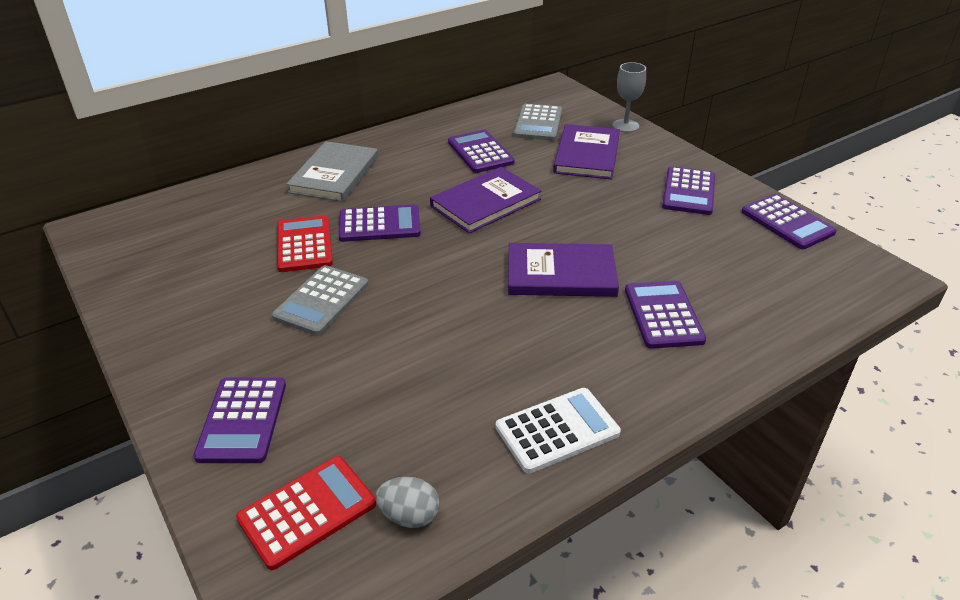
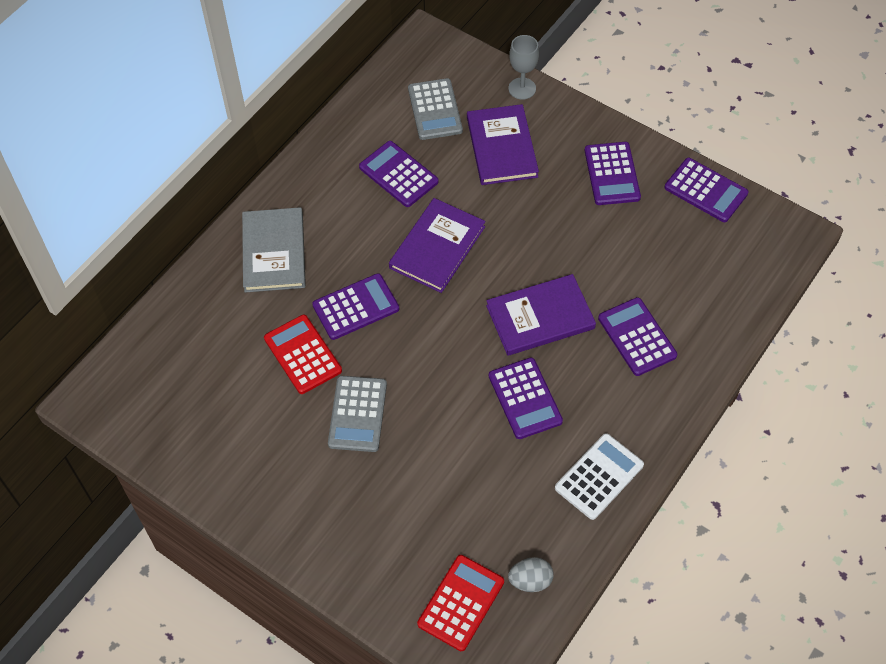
camera: 20 degrees left, 20 degrees up
purple calculator [193,378,286,463] -> purple calculator moved to [489,358,563,439]

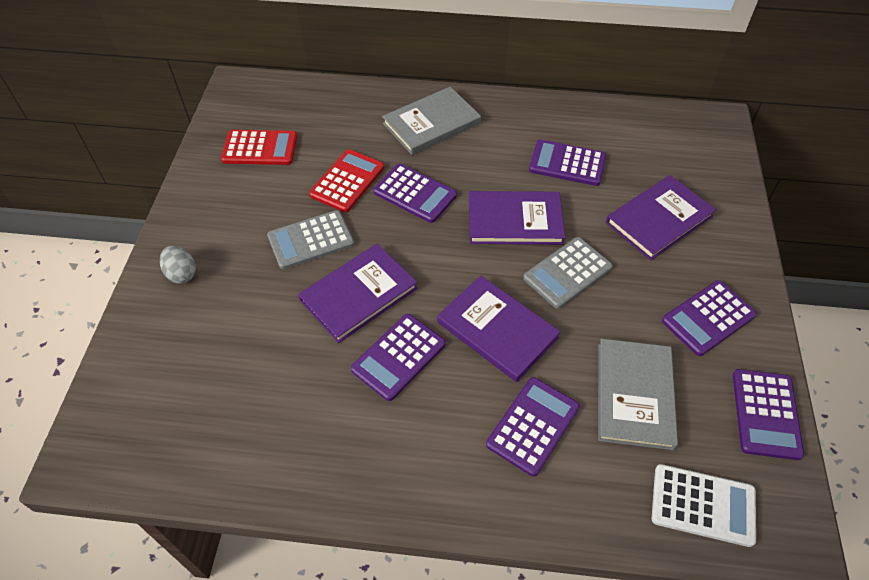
camera: 60 degrees right, 5 degrees down
purple calculator [359,141,439,207] -> purple calculator turned 90 degrees counterclockwise [529,139,606,186]
grey calculator [408,78,463,140] -> grey calculator moved to [523,237,613,309]
red calculator [417,555,504,651] -> red calculator moved to [221,130,297,165]
grey goblet [508,35,539,100] -> none
grey egg [508,557,554,592] -> grey egg moved to [160,246,196,283]
white calculator [555,433,644,520] -> white calculator moved to [652,464,756,547]
none -> purple book [298,244,418,343]
none -> grey book [598,339,678,450]

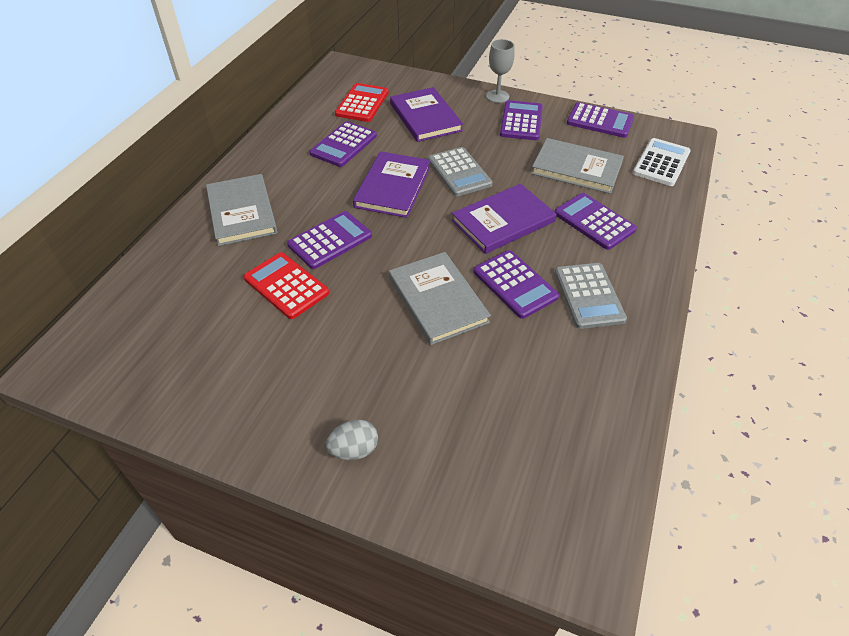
camera: 75 degrees left, 5 degrees down
red calculator [221,130,297,165] -> red calculator moved to [335,83,389,122]
grey calculator [267,210,354,270] -> grey calculator moved to [555,263,627,329]
purple book [298,244,418,343] -> grey book [389,252,491,345]
purple calculator [662,280,757,356] -> purple calculator turned 150 degrees counterclockwise [500,100,543,140]
none -> grey goblet [486,39,515,103]

